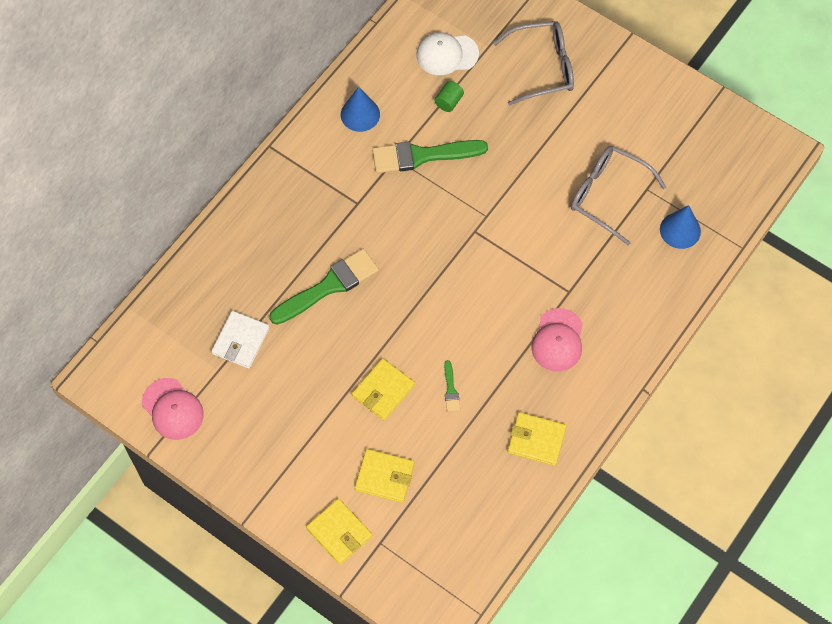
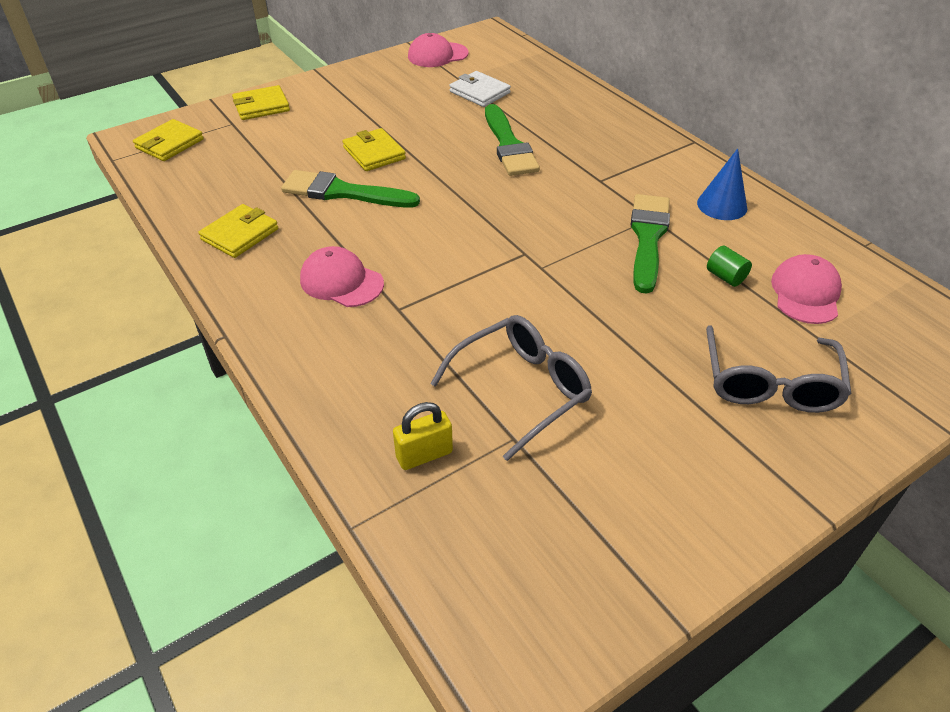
camera: 110 degrees right, 20 degrees down
yellow wallet [355,449,415,503] -> yellow wallet moved to [133,119,204,161]
white cap [416,32,479,75] -> pink cap [771,254,842,324]
green brush [444,360,460,412] -> green brush [281,170,420,207], size x2.26
blue cone [660,205,701,249] -> yellow padlock [393,402,453,470]

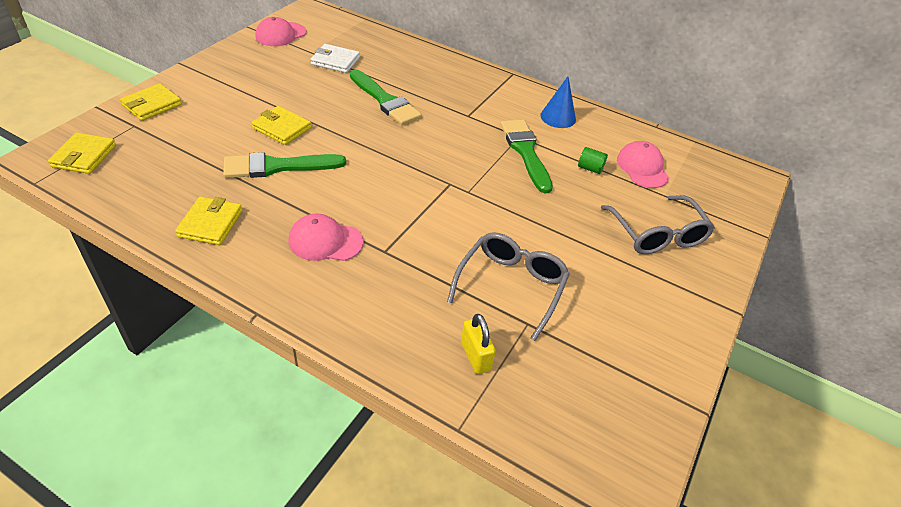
camera: 30 degrees left, 0 degrees up
yellow padlock [393,402,453,470] -> yellow padlock turned 60 degrees counterclockwise [461,314,496,374]

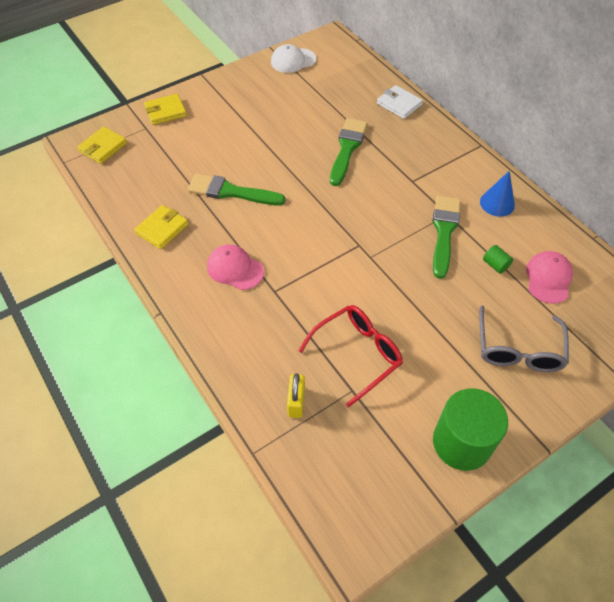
camera: 30 degrees right, 10 degrees up
yellow wallet [252,106,311,145] -> none
pink cap [256,17,306,46] -> white cap [271,44,316,73]
white wallet [310,44,360,73] -> white wallet moved to [377,85,423,119]
green brush [350,69,422,125] -> green brush turned 150 degrees counterclockwise [330,118,367,186]
grey glasses [447,232,570,341] -> red glasses [298,305,403,407]
none -> green cylinder [433,388,508,471]

